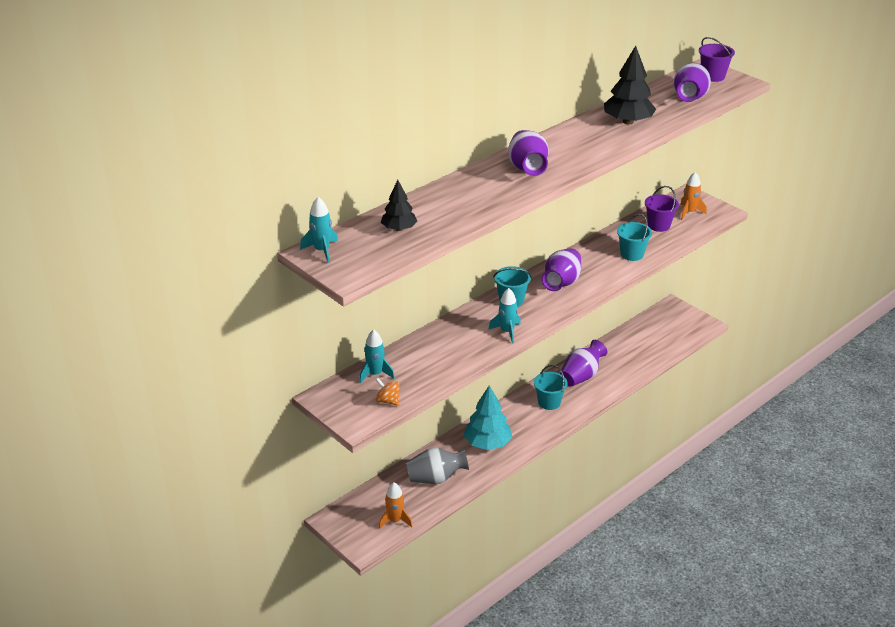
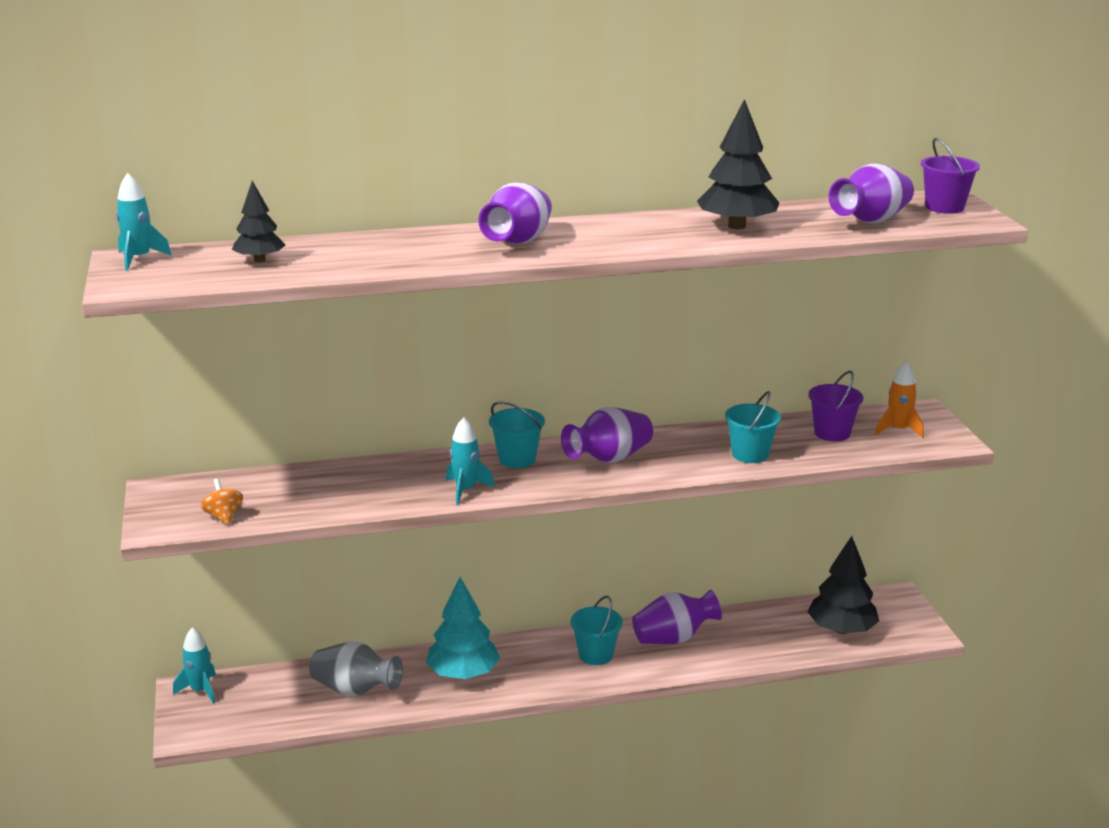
camera: 30 degrees right, 10 degrees down
turquoise rocket [359,329,395,383] -> turquoise rocket moved to [173,627,216,704]
orange rocket [379,482,413,529] -> none
none -> black tree [808,536,879,634]

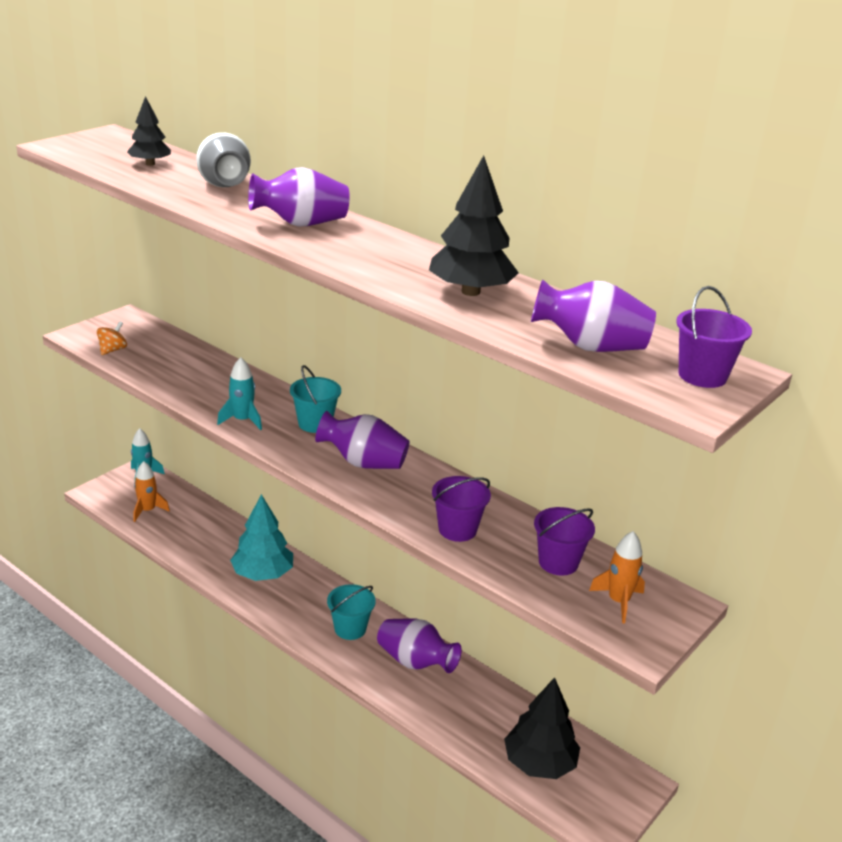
camera: 50 degrees right, 5 degrees up
turquoise rocket [116,173,172,270] -> none
grey vase [309,641,403,696] -> grey vase moved to [196,133,251,187]
turquoise bucket [725,391,781,463] -> purple bucket [432,476,491,542]
none -> orange rocket [133,461,170,522]

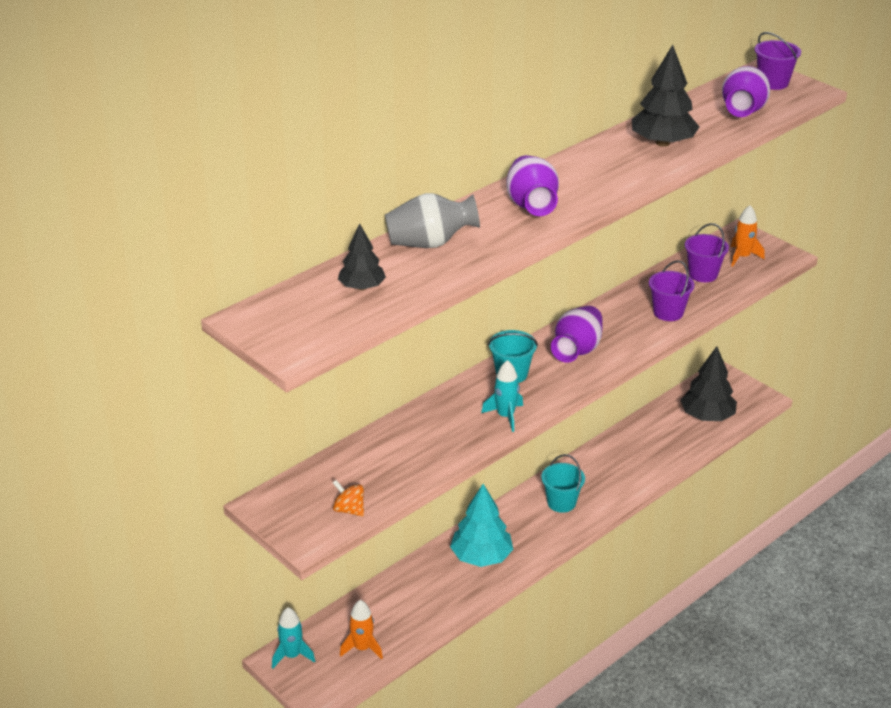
camera: 80 degrees left, 5 degrees up
purple vase [377,618,462,673] -> none

